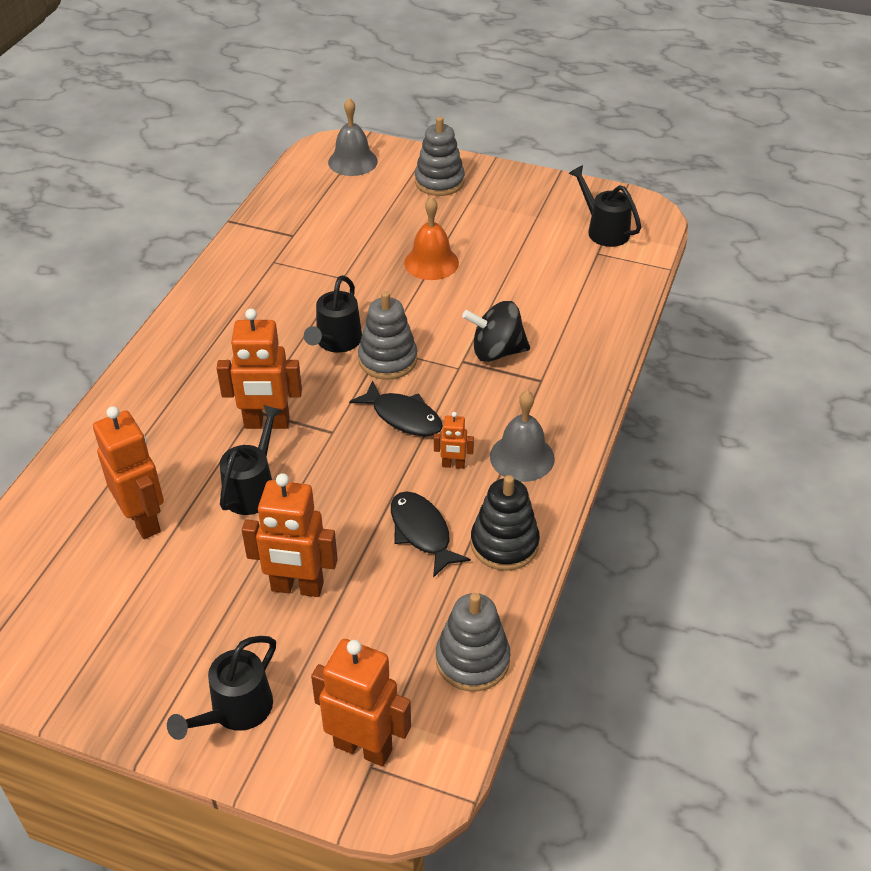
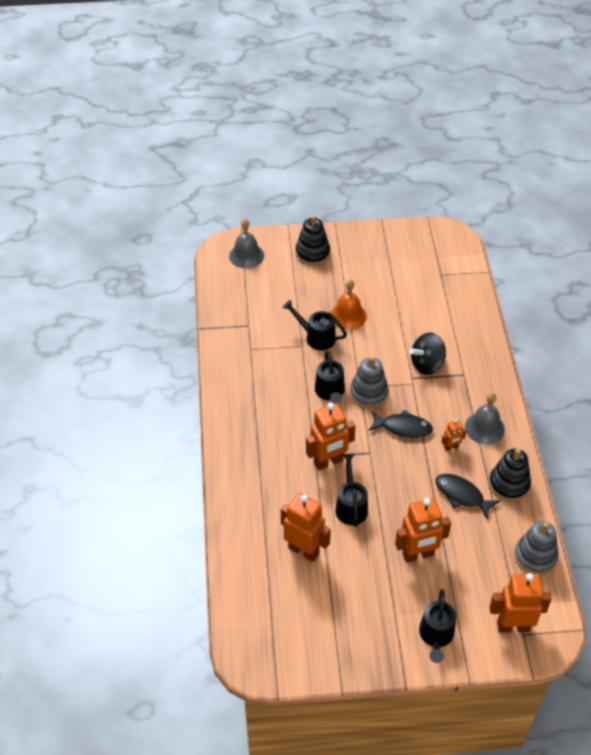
camera: 25 degrees left, 5 degrees up
grey stacking toy [415,116,465,196] -> black stacking toy [296,215,330,265]
black watering can [569,165,641,247] -> black watering can moved to [283,300,347,350]

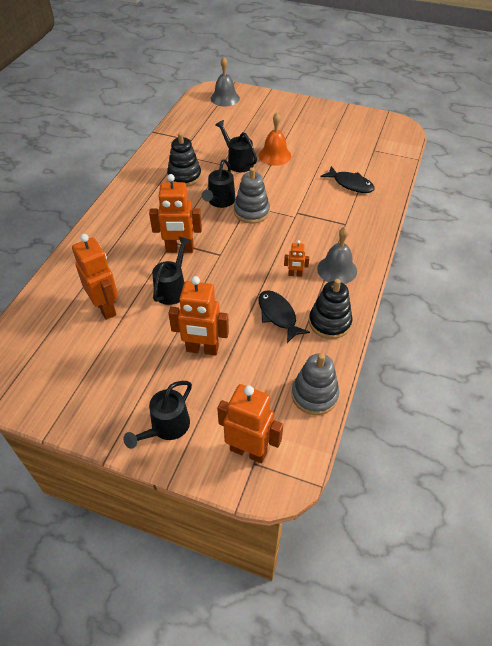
camera: 25 degrees right, 0 degrees up
black stacking toy [296,215,330,265] -> black stacking toy moved to [167,132,201,187]
black fish [369,410,433,438] -> black fish moved to [320,166,375,193]
black spinning top [410,333,446,375] -> none

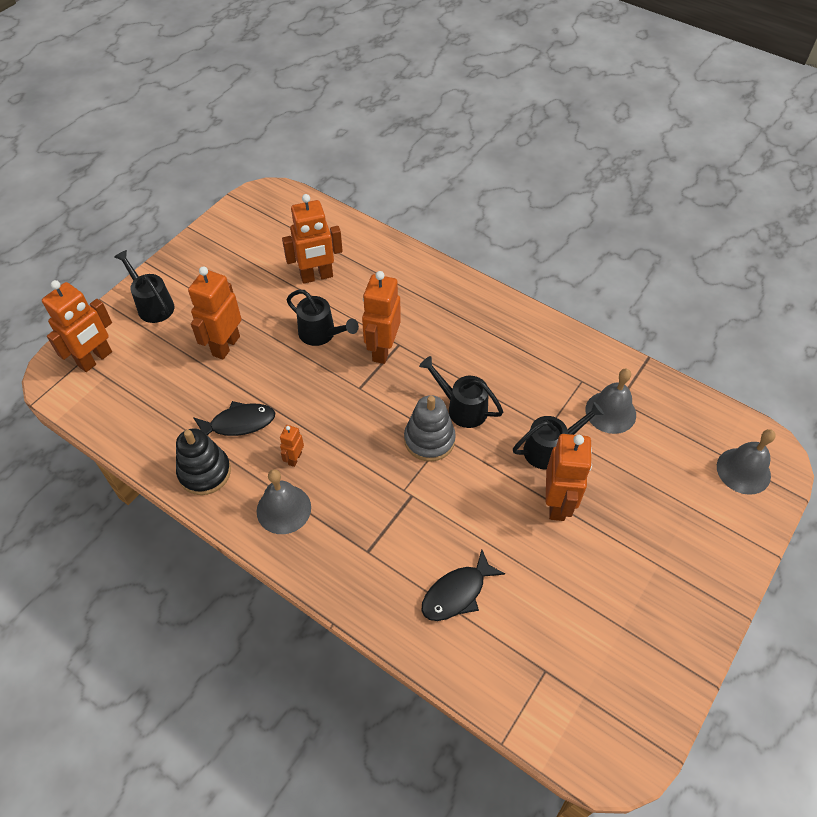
camera: 105 degrees right, 5 degrees up
black stacking toy [167,132,201,187] -> none
orange bell [259,113,291,166] -> orange robot [546,434,592,521]
grey stacking toy [291,353,339,415] -> none
none -> grey bell [586,369,636,434]

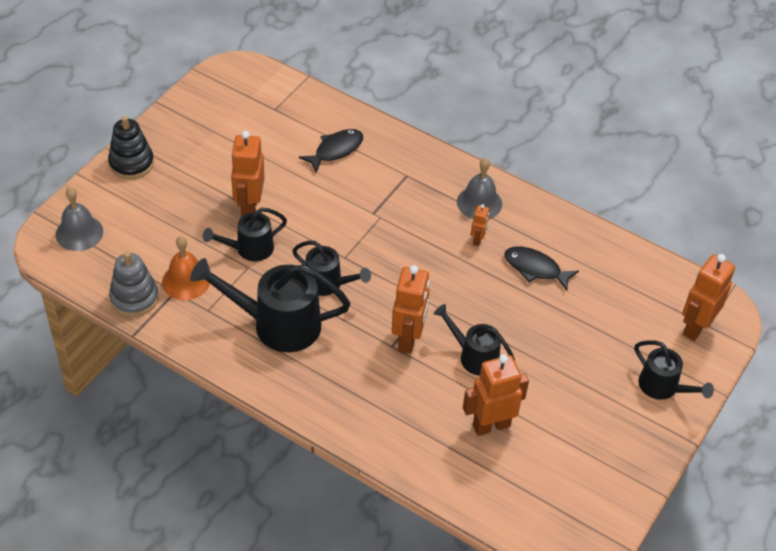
camera: 175 degrees right, 5 degrees down
black stacking toy [176,428,231,495] -> black stacking toy moved to [108,116,154,179]
orange robot [188,267,242,360] -> none
black fish [193,401,275,436] -> black fish turned 45 degrees clockwise [504,246,579,291]
grey stacking toy [404,395,456,462] -> grey stacking toy moved to [109,252,159,317]
grey bell [586,369,636,434] -> orange bell [162,236,210,300]
none -> black watering can [190,258,350,352]

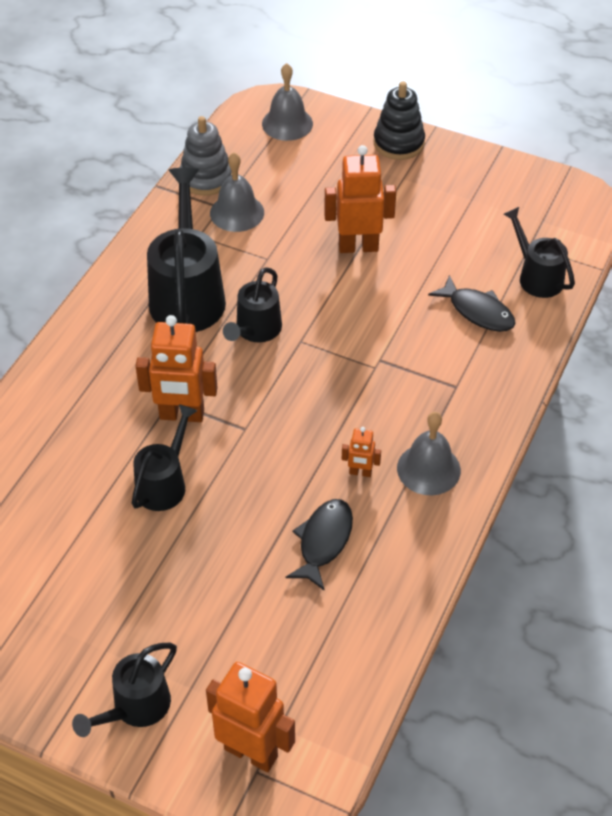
camera: 85 degrees right, 0 degrees up
orange bell [162,236,210,300] -> grey bell [210,152,264,232]
black watering can [203,208,287,261] -> black watering can moved to [503,207,575,298]
orange robot [463,354,529,436] -> none

